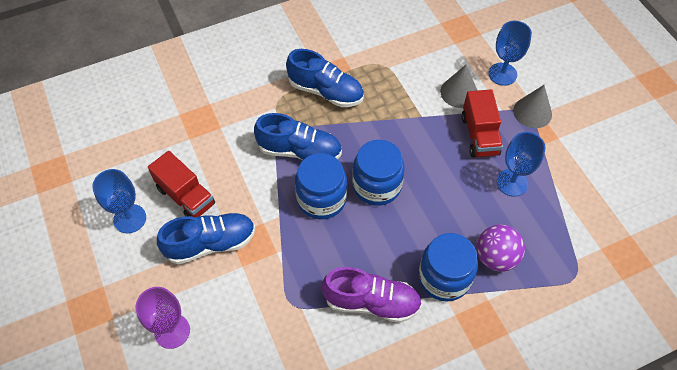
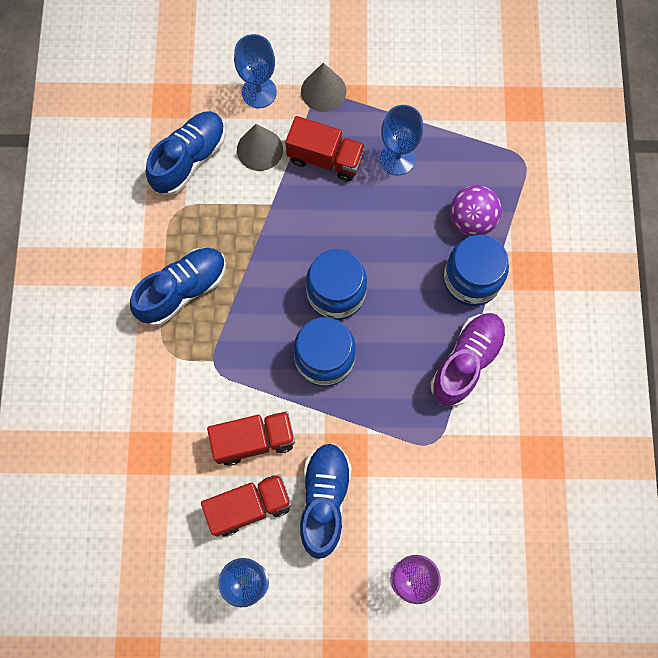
camera: 65 degrees left, 15 degrees up
blue shoe [254,113,342,160] -> blue shoe moved to [146,111,226,195]
none -> red truck [207,411,295,466]

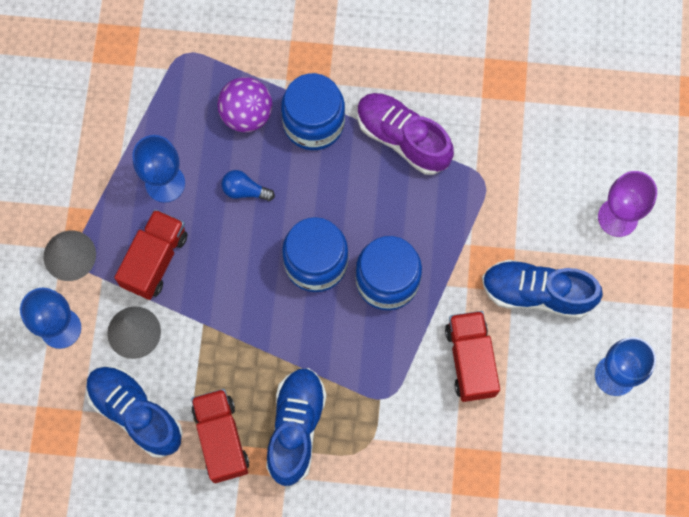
camera: 85 degrees left, 0 degrees up
blue shoe [130,248,226,326] -> blue shoe turned 45 degrees clockwise [266,368,327,486]
red truck [201,474,292,537] -> red truck moved to [191,389,249,483]
none -> blue light bulb [221,170,275,201]

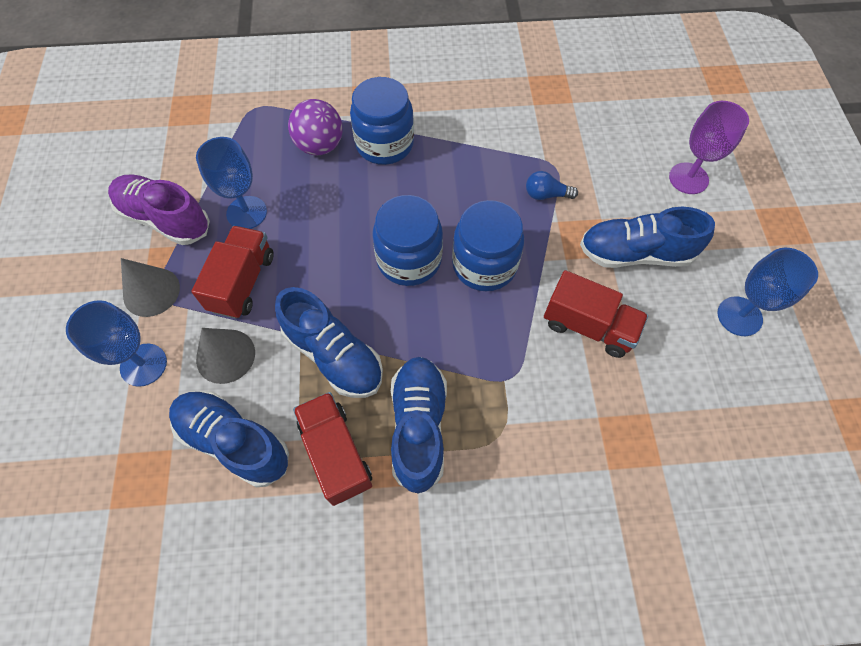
camera: 10 degrees left, 10 degrees down
blue light bulb [221,170,275,201] -> blue light bulb moved to [526,171,578,200]
purple shoe [357,93,454,175] -> purple shoe moved to [108,174,210,245]
red truck [445,311,500,402] -> red truck turned 135 degrees clockwise [544,270,648,358]
none -> blue shoe [275,287,383,398]

